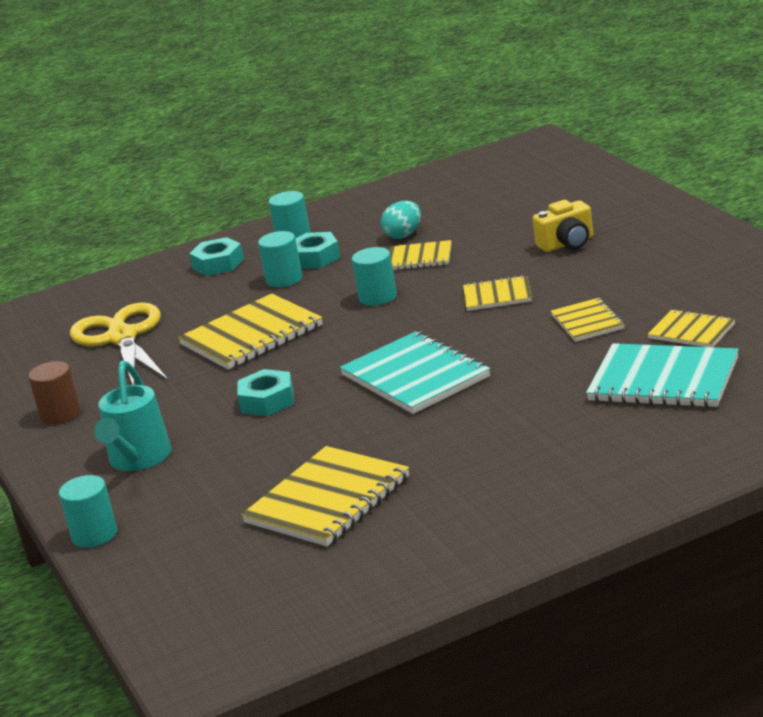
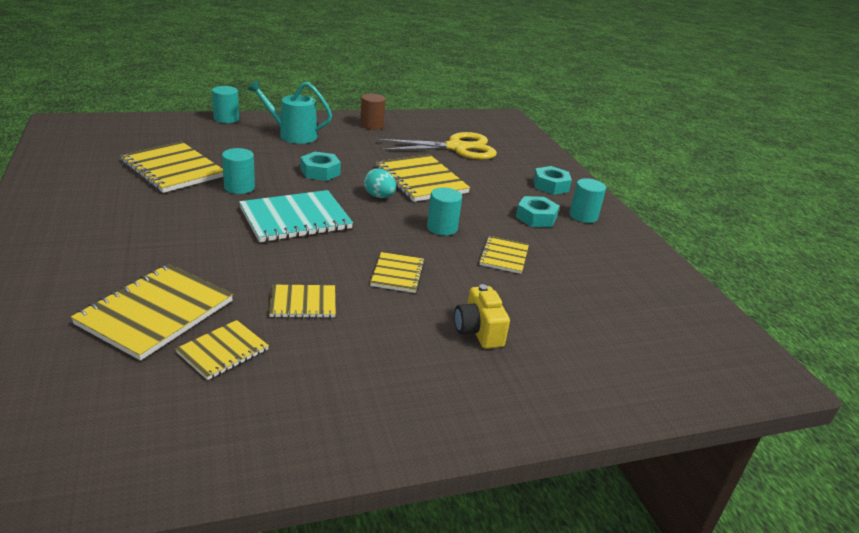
camera: 90 degrees right, 5 degrees up
turquoise cylinder [258,231,302,287] -> turquoise cylinder moved to [222,148,255,194]
turquoise egg [381,201,421,239] -> turquoise egg moved to [364,168,396,198]
turquoise notebook [586,343,739,408] -> yellow notebook [71,264,233,361]

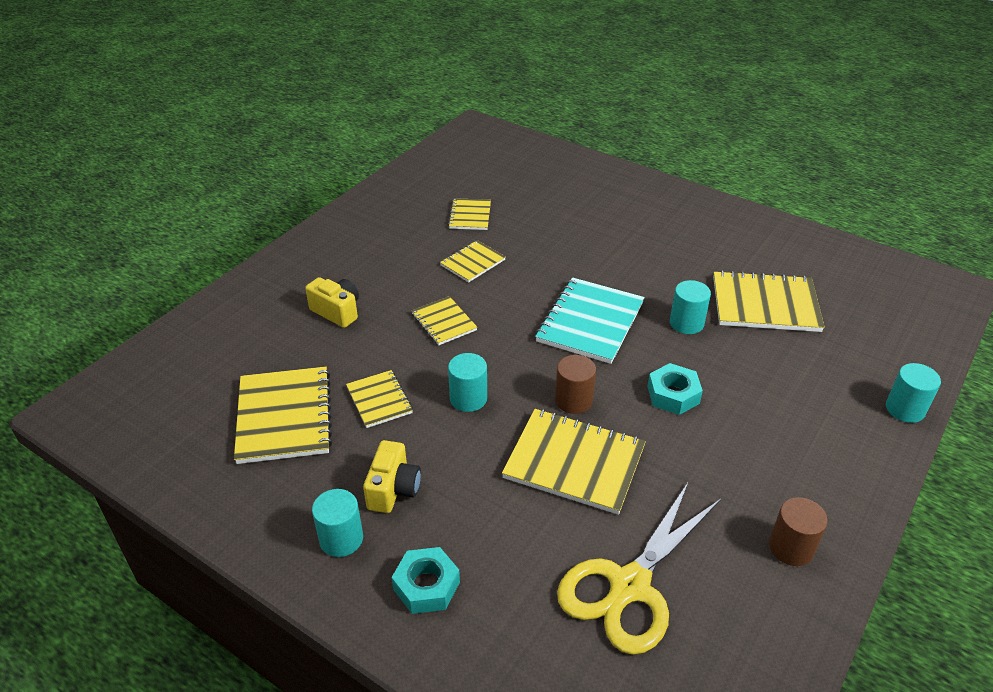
camera: 145 degrees right, 10 degrees up
yellow notebook [71,264,233,361] -> yellow notebook moved to [234,367,332,464]
turquoise watering can [247,80,332,144] -> none
turquoise egg [364,168,396,198] -> brown cylinder [555,355,596,414]
turquoise nut [516,196,559,227] -> yellow camera [363,440,421,513]

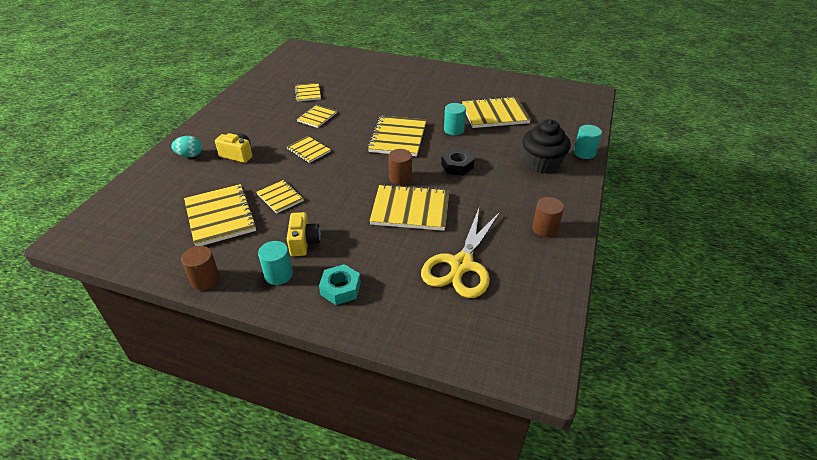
camera: 15 degrees left, 0 degrees up
turquoise cylinder [448,353,487,412] -> none
turquoise notebook [535,278,645,364] -> yellow notebook [367,116,426,157]
turquoise nut [647,363,703,415] -> black nut [441,149,474,176]
none -> turquoise egg [171,136,202,157]
none -> brown cylinder [181,246,220,290]
none -> black cupcake [522,119,571,173]

